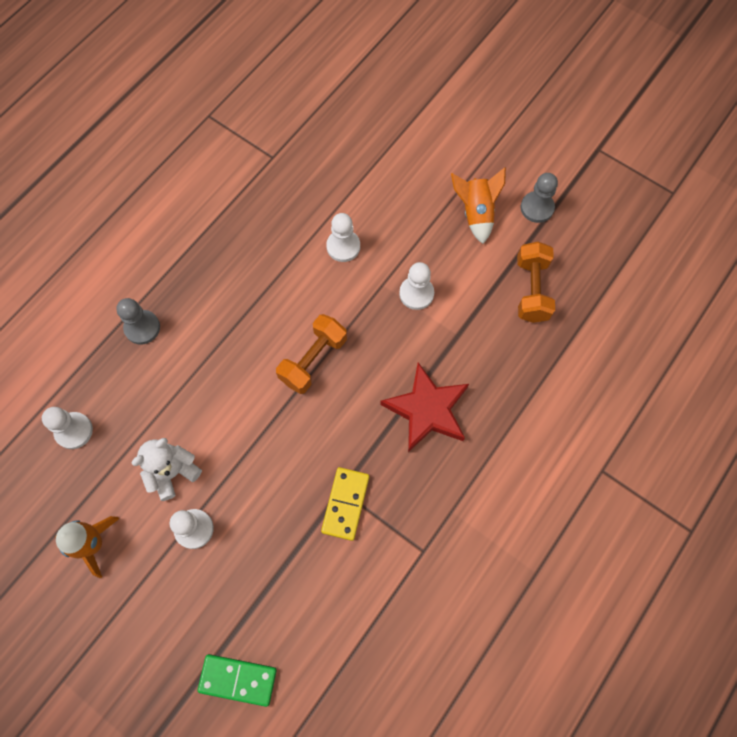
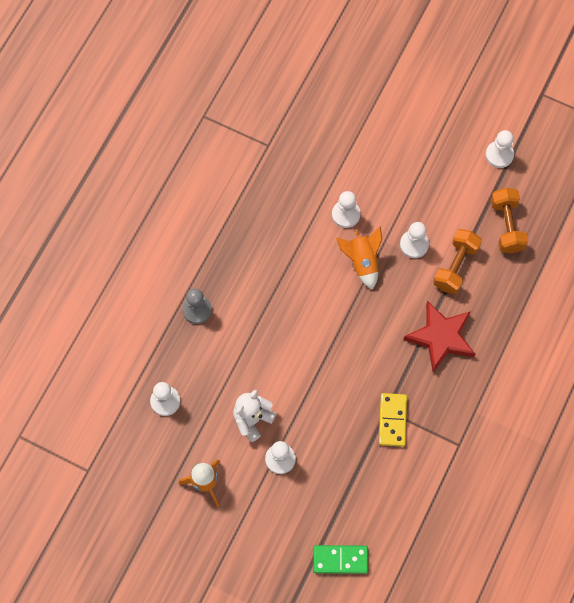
camera: 10 degrees left, 0 degrees up
orange dumbbell [276,314,347,394] -> orange dumbbell moved to [433,229,482,294]
orange rocket [451,167,506,244] -> orange rocket moved to [336,226,382,290]
grey pawn [521,173,558,223] -> white pawn [486,130,514,168]

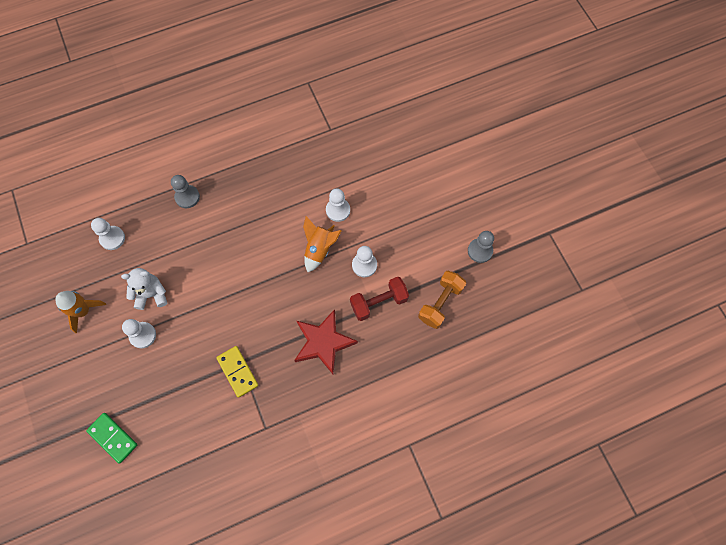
camera: 40 degrees right, 0 degrees up
yellow domino [379,393,407,447] -> yellow domino turned 75 degrees counterclockwise [216,346,259,398]
orange dumbbell [433,229,482,294] -> red dumbbell [350,277,409,321]
white pawn [486,130,514,168] -> grey pawn [468,231,494,263]

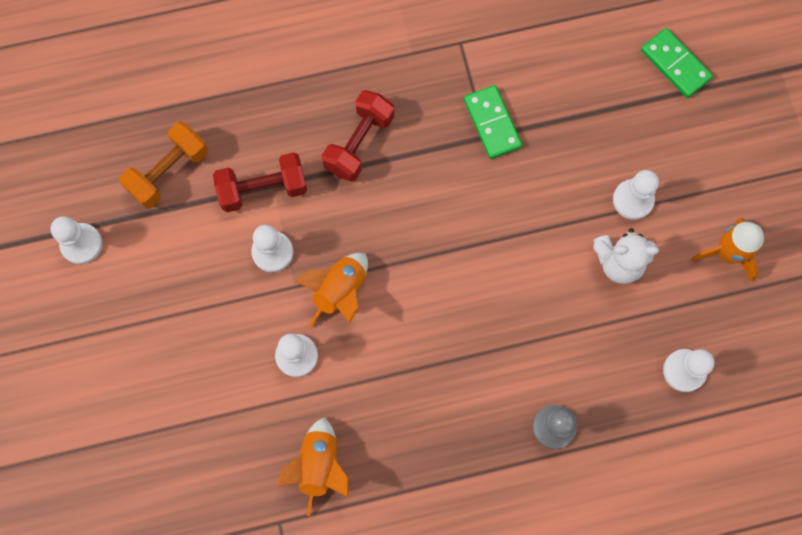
camera: 170 degrees left, 5 degrees up
yellow domino [216,346,259,398] -> green domino [464,85,522,159]
red star [294,309,358,374] -> red dumbbell [322,90,394,182]
grey pawn [468,231,494,263] -> white pawn [50,216,102,264]
none -> orange rocket [277,417,349,516]

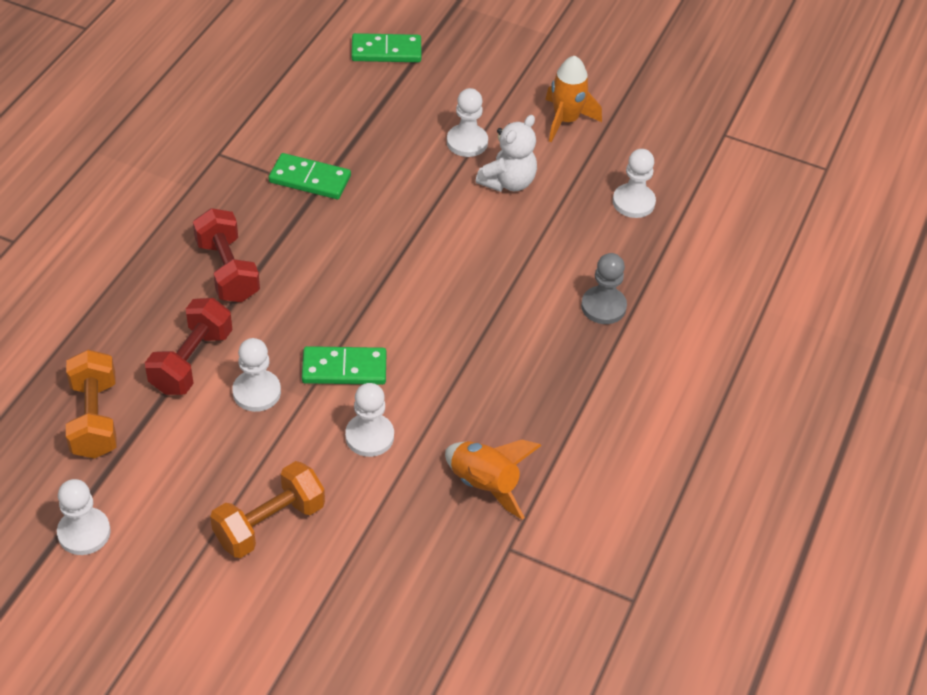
camera: 55 degrees left, 25 degrees down
orange rocket [295,253,368,328] -> green domino [302,346,386,385]
none -> orange dumbbell [210,461,325,558]

